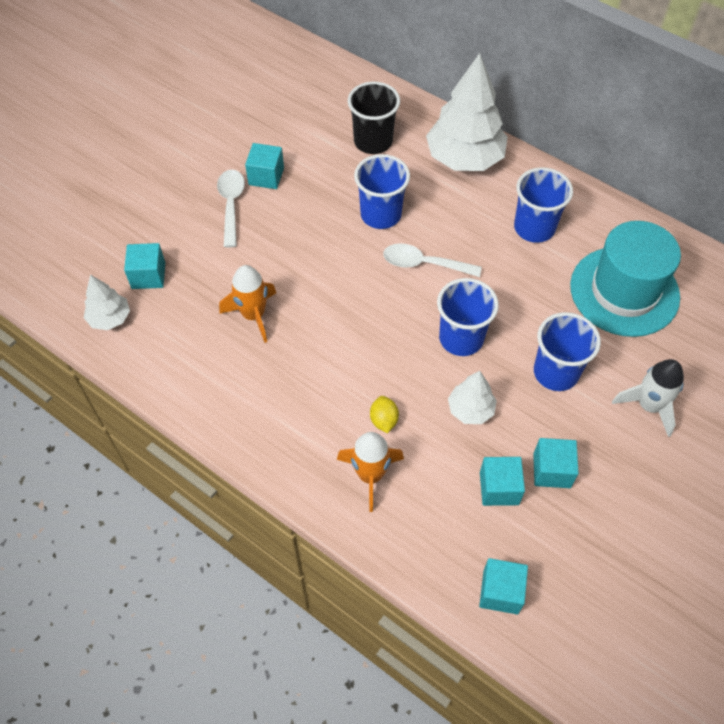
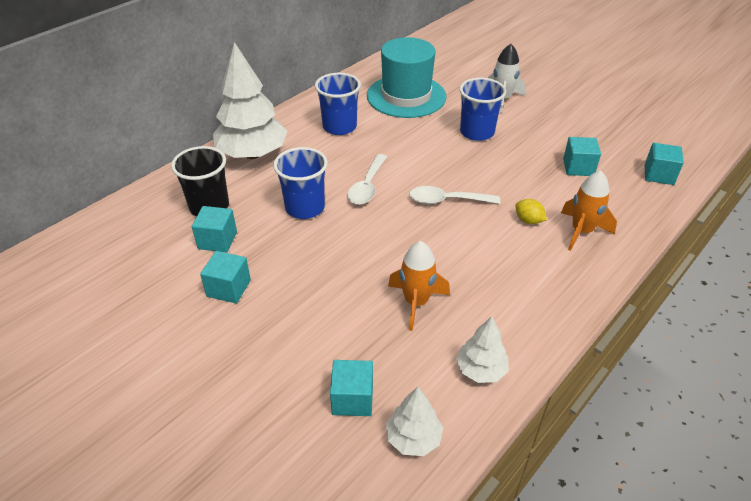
camera: 85 degrees left, 15 degrees down
white spoon [217,170,245,247] -> white spoon moved to [409,186,500,204]
yellow lemon [370,396,399,434] -> yellow lemon turned 45 degrees clockwise [515,199,547,224]
blue cup [437,278,499,356] -> none
white tree [448,371,497,424] -> white tree moved to [456,316,509,383]
turquoise cube [533,438,579,488] -> turquoise cube moved to [192,206,237,252]

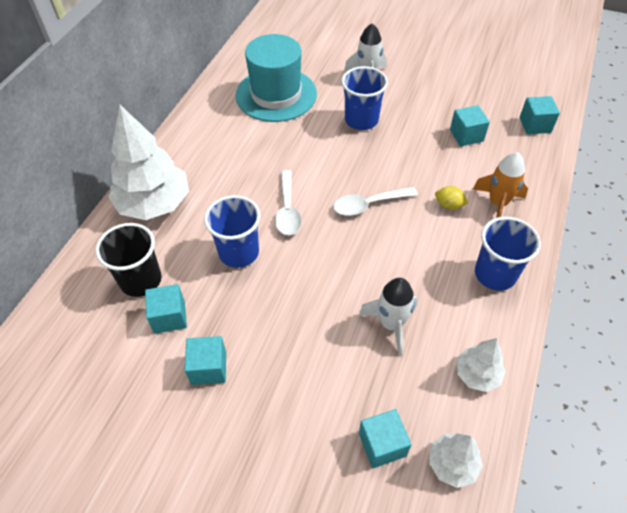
camera: 20 degrees left, 10 degrees up
blue cup [315,73,361,135] -> blue cup moved to [475,217,541,291]
orange rocket [388,241,450,331] -> white rocket [359,278,418,356]

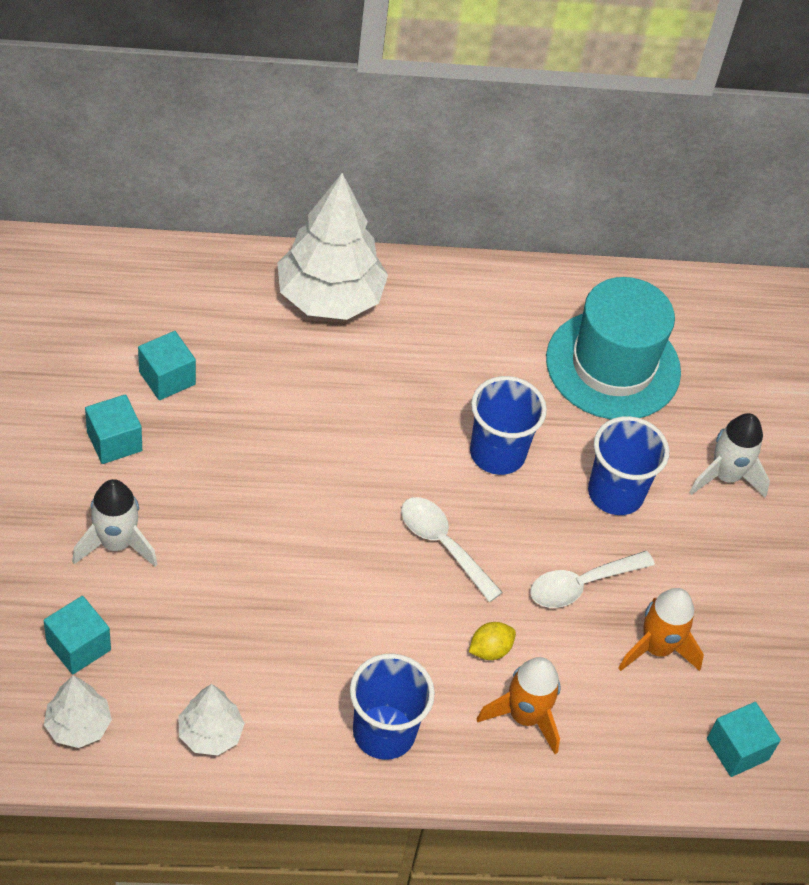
camera: 60 degrees right, 0 degrees up
black cup [95,223,162,297] -> none
blue cup [204,195,261,268] -> blue cup moved to [470,376,547,475]
white spoon [275,170,302,236] -> white spoon moved to [530,551,655,608]
white rocket [359,278,418,356] -> white rocket moved to [72,479,157,567]
yellow lemon [435,186,468,210] -> yellow lemon turned 60 degrees clockwise [469,622,516,660]
turquoise cube [450,105,490,146] -> orange rocket [618,588,704,671]

